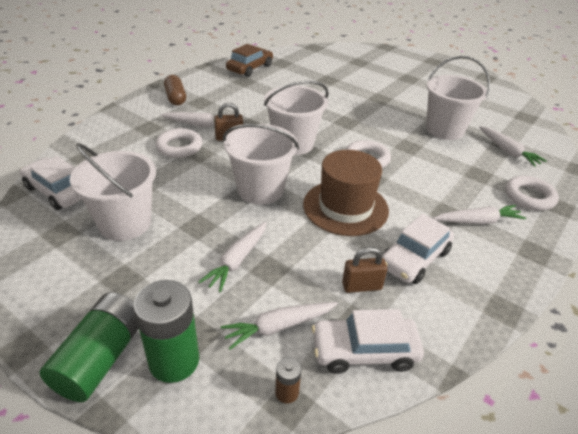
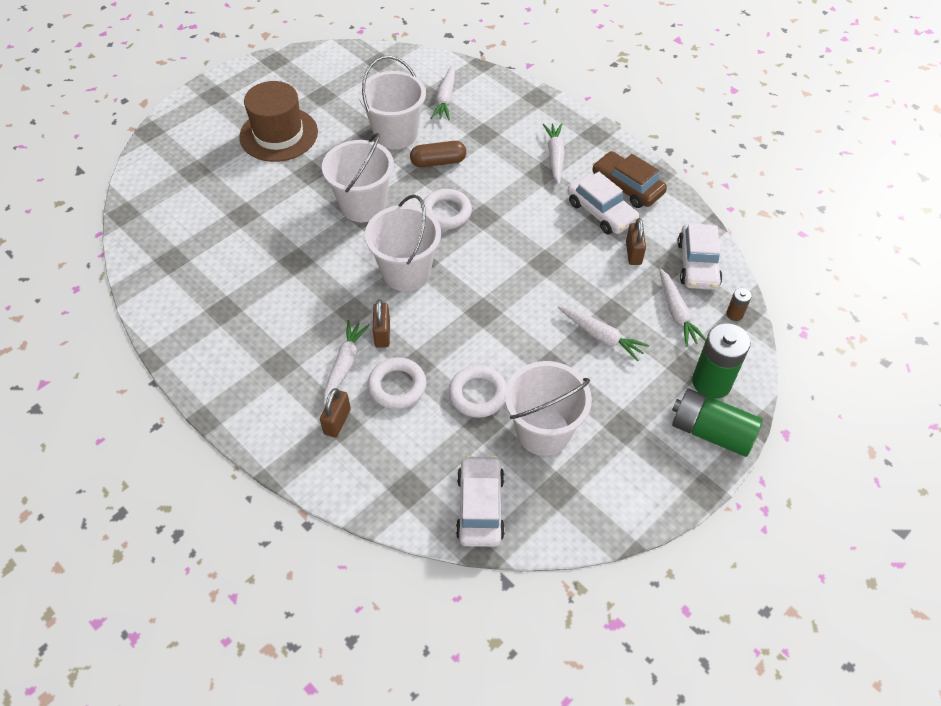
camera: 80 degrees left, 15 degrees up
white car [20,156,82,210] -> white car turned 135 degrees clockwise [456,455,505,547]
brown capsule [164,75,186,105] -> brown capsule moved to [410,141,466,167]
white bucket [223,124,299,205] -> white bucket moved to [322,133,394,222]
brown car [226,44,273,77] -> brown car moved to [593,151,667,208]
brown hat [303,150,389,236] -> brown hat moved to [239,81,318,162]
white carrot [479,126,547,167] -> white carrot turned 120 degrees clockwise [431,66,455,120]
white ring [505,176,559,211] -> white ring moved to [449,365,507,418]
none -> brown padlock [320,388,351,438]

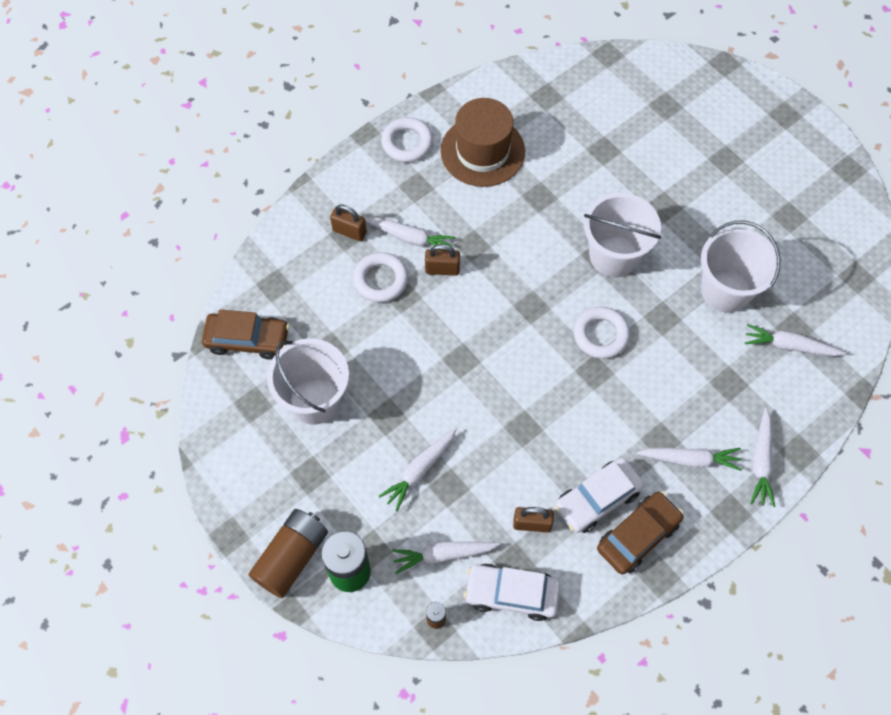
camera: 95 degrees right, 10 degrees up
brown hat [239,81,318,162] -> brown hat moved to [441,98,525,187]
white bucket [365,194,441,291] -> none
brown capsule [410,141,466,167] -> none
white ring [449,365,507,418] -> white ring moved to [381,117,433,162]
white car [456,455,505,547] -> brown car [202,309,289,360]
green battery [672,388,763,457] -> brown battery [248,509,328,598]
none -> white carrot [750,408,775,507]

